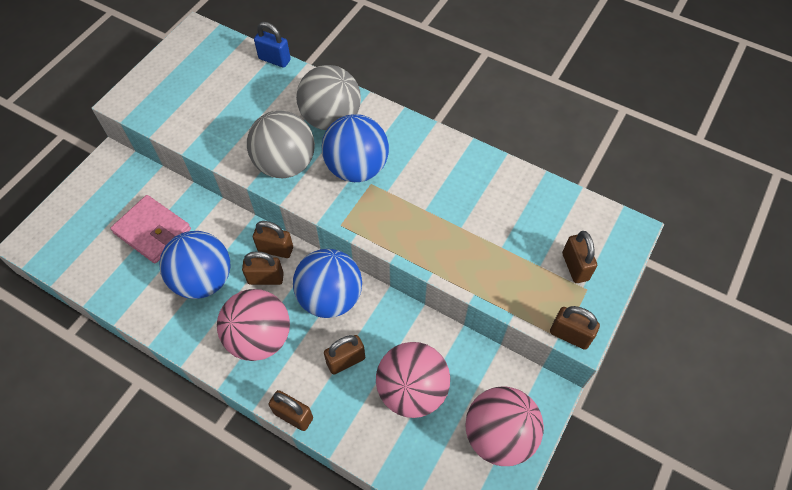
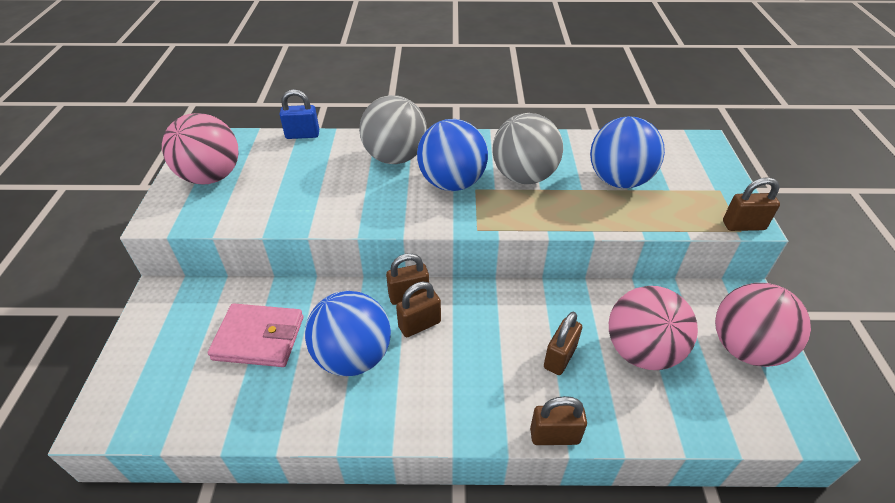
camera: 30 degrees left, 15 degrees down
pink ball [217,289,290,361] -> pink ball moved to [162,113,238,184]
grey ball [247,111,315,178] -> grey ball moved to [492,113,563,184]
blue ball [293,249,362,318] -> blue ball moved to [590,116,665,188]
brown padlock [562,231,597,283] -> none

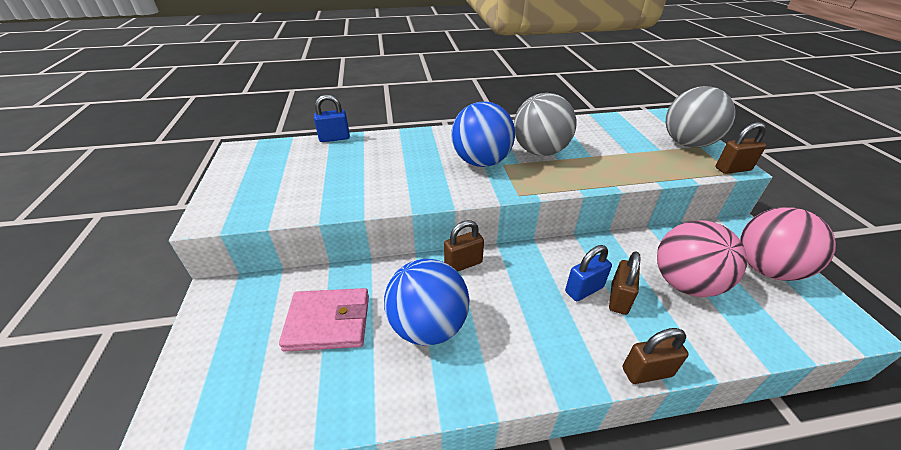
camera: 10 degrees left, 5 degrees down
pink ball [162,113,238,184] -> none
grey ball [359,95,427,164] -> grey ball moved to [666,86,736,148]
brown padlock [396,282,441,337] -> none
blue ball [590,116,665,188] -> none
none -> blue padlock [565,245,612,301]

